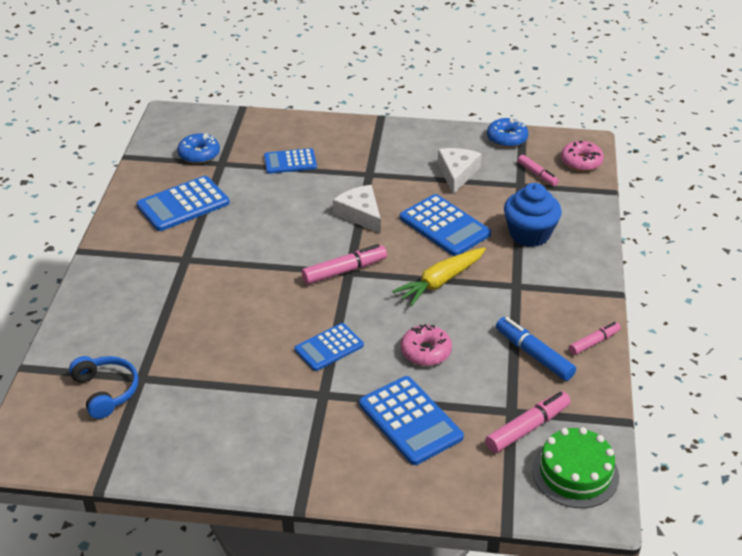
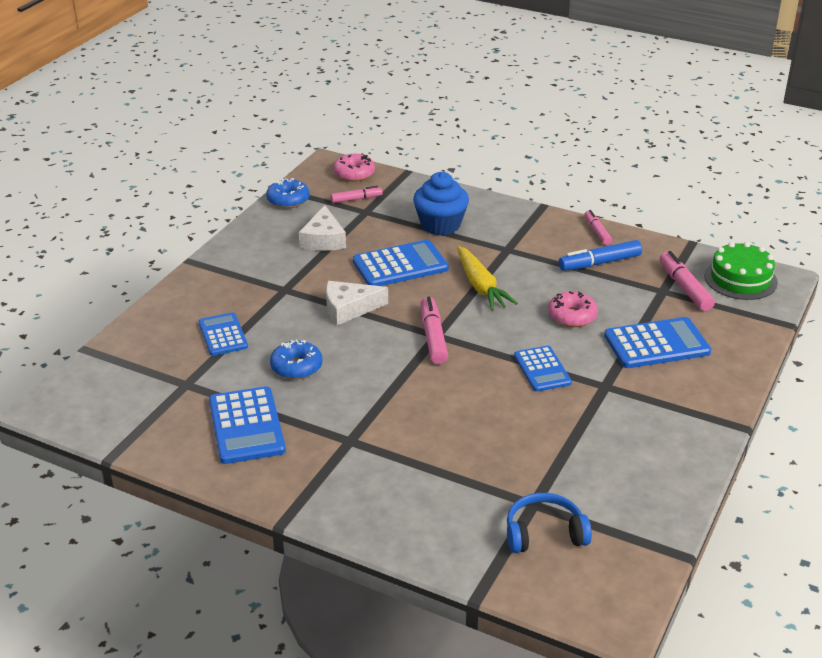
camera: 70 degrees left, 5 degrees down
blue donut [177,133,220,164] -> blue donut moved to [270,339,323,380]
blue calculator [264,148,317,174] -> blue calculator turned 150 degrees clockwise [198,312,248,356]
white cheese [438,148,482,194] -> white cheese turned 120 degrees counterclockwise [299,205,346,251]

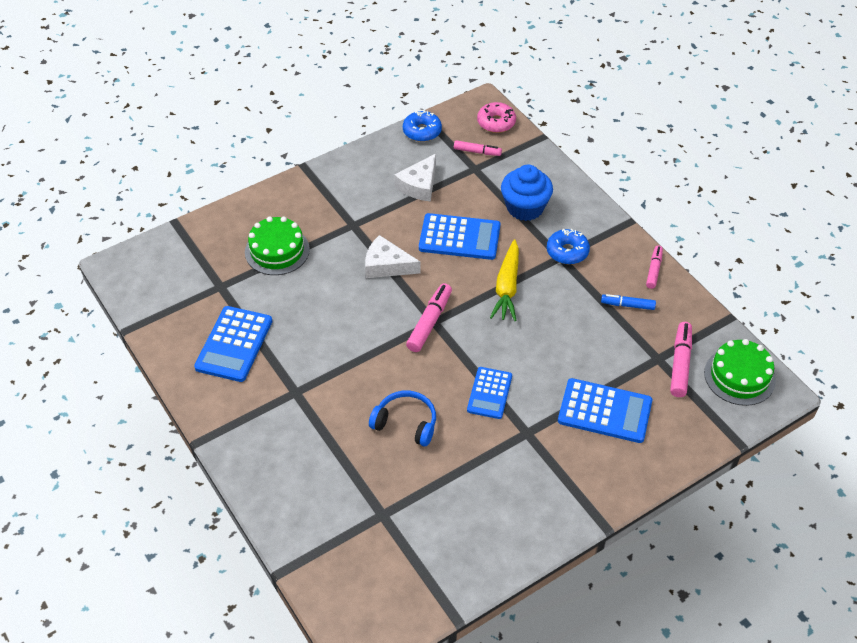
camera: 30 degrees right, 15 degrees up
blue calculator [198,312,248,356] -> green cake [245,217,310,275]
blue donut [270,339,323,380] -> blue donut moved to [547,228,590,264]
blue headphones [507,493,592,553] -> blue headphones moved to [369,390,436,446]
pink donut [548,291,598,327] -> none
blue marker [559,240,642,271] -> blue marker [601,294,656,310], size x0.64

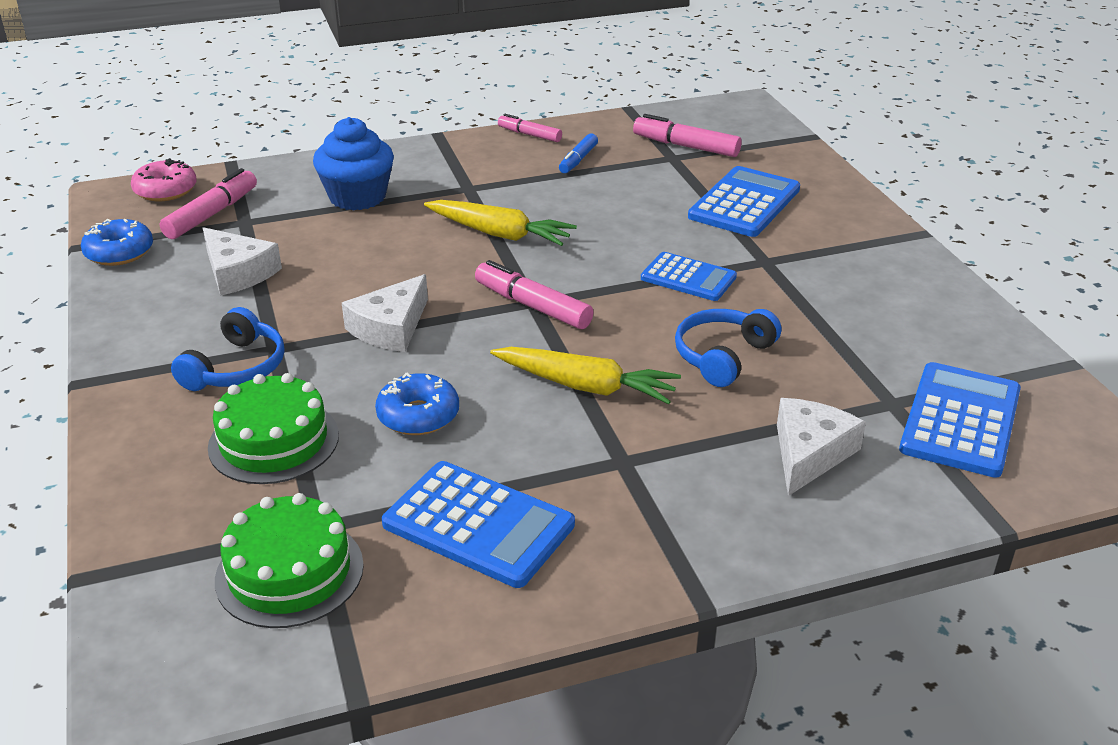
camera: 75 degrees left, 15 degrees down
blue calculator [419,213,500,260] -> blue calculator moved to [899,362,1021,478]
pink marker [454,140,502,156] -> pink marker [159,168,257,239], size x1.55
blue donut [547,228,590,264] -> blue donut moved to [375,373,459,435]
green cake [704,339,776,406] -> green cake moved to [215,493,364,628]
none -> blue headphones [171,307,285,391]
none -> yellow carrot [490,347,681,404]
none -> white cheese [777,398,866,496]

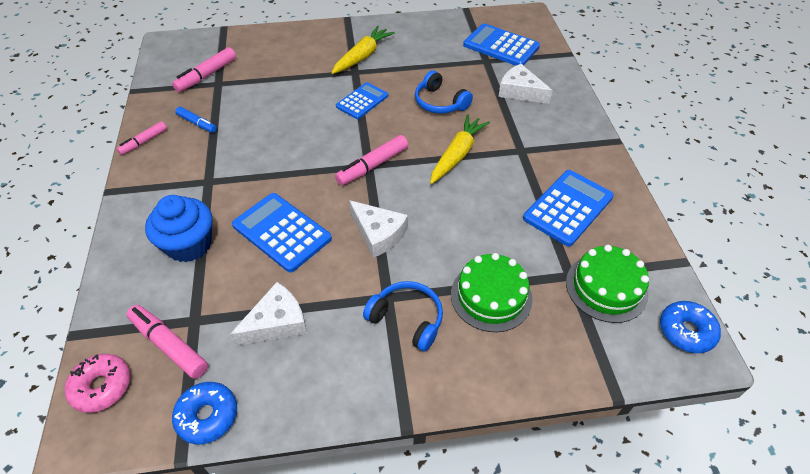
camera: 80 degrees left, 15 degrees up
blue donut [375,373,459,435] -> blue donut moved to [660,301,721,353]
yellow carrot [424,200,577,246] -> yellow carrot moved to [331,26,395,74]
blue calculator [688,166,800,237] -> blue calculator moved to [232,193,332,272]

